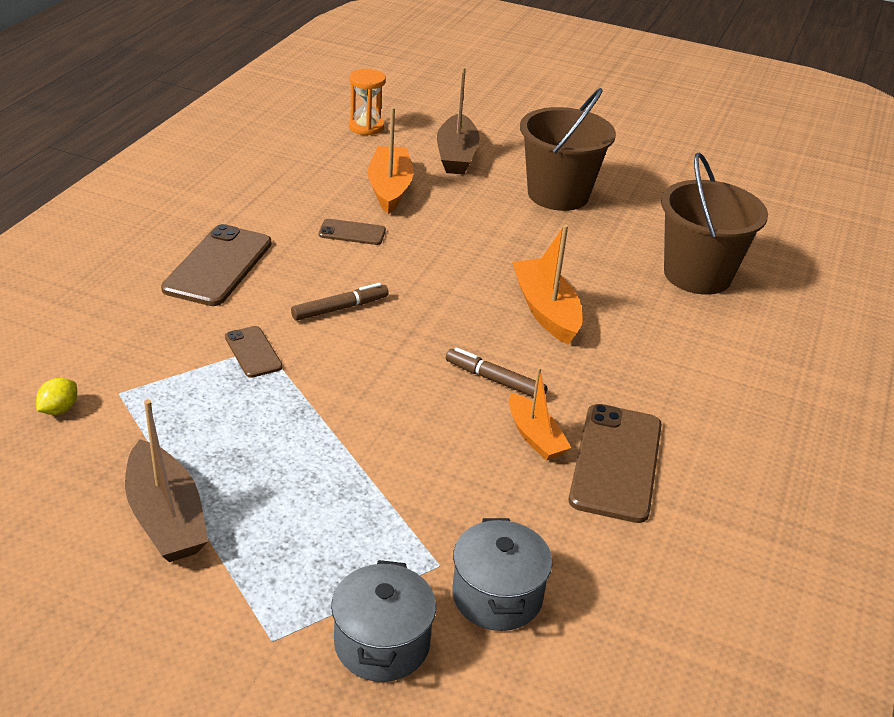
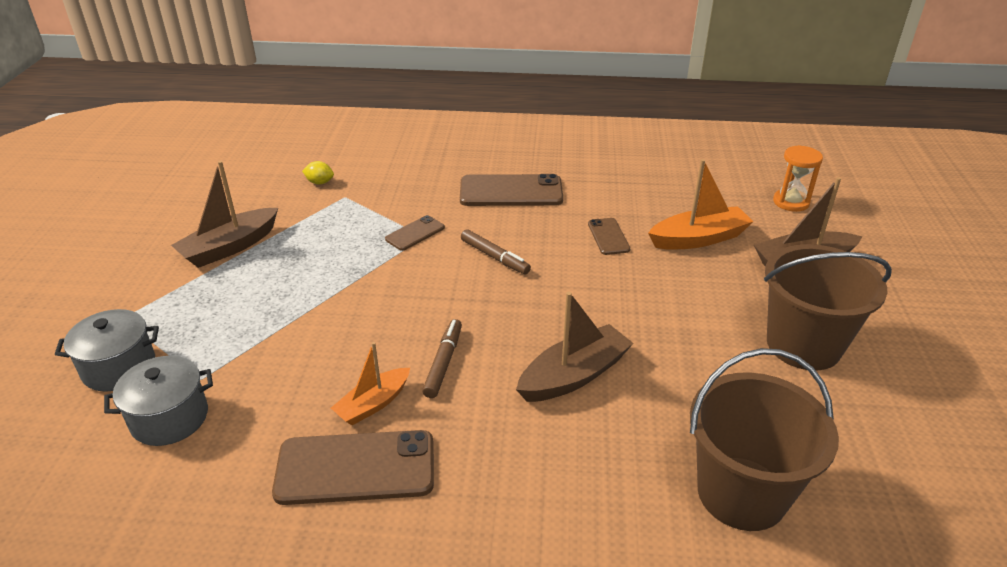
camera: 75 degrees right, 0 degrees up
orange boat [512,225,583,345] -> brown boat [516,292,633,402]

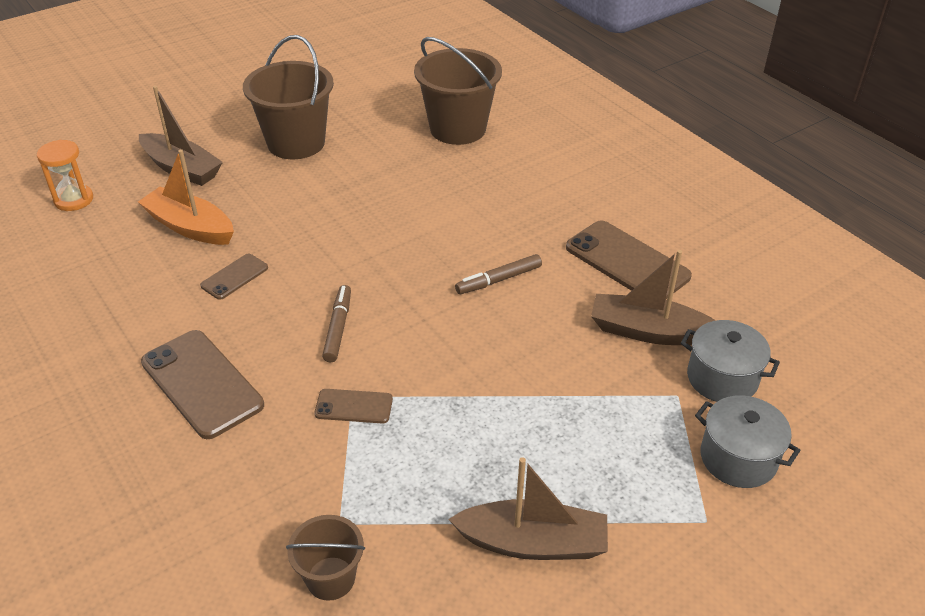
camera: 130 degrees left, 5 degrees up
yellow lemon [302,161,334,185] -> brown bucket [286,515,365,601]
orange boat [331,342,410,425] -> none
brown boat [516,292,633,402] -> brown boat moved to [591,250,716,345]

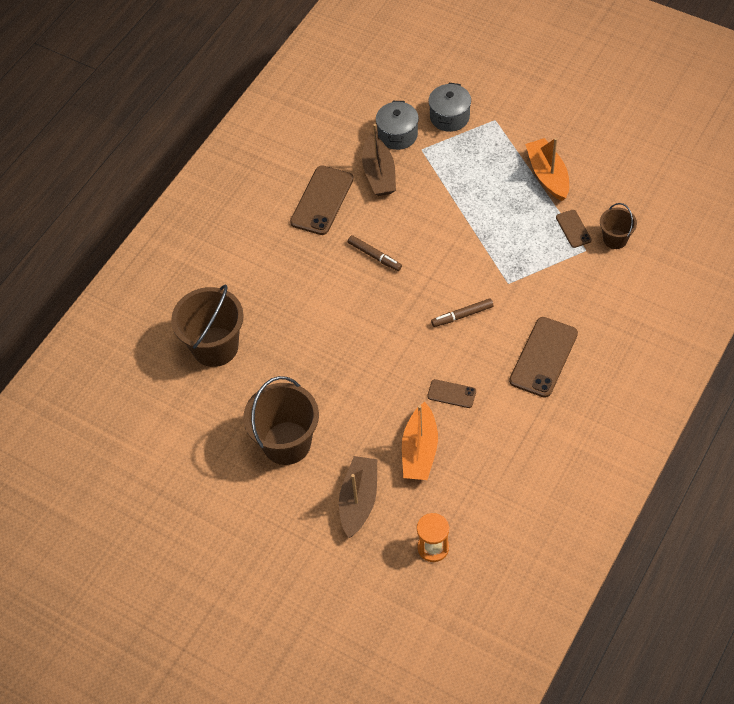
camera: 110 degrees left, 15 degrees up
brown phone [314,389,393,424] -> brown phone moved to [556,210,592,248]
brown boat [448,457,608,560] -> orange boat [525,138,569,201]

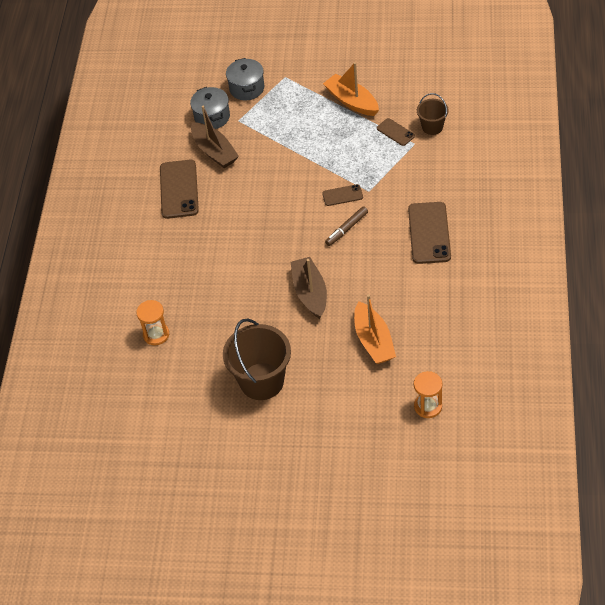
camera: 25 degrees left, 5 degrees down
brown bucket [171,284,244,367] -> orange hourglass [136,300,169,345]
brown boat [339,456,377,538] -> brown boat moved to [290,257,327,319]
brown marker [348,235,402,271] -> none
brown phone [427,379,476,408] -> brown phone moved to [322,184,363,206]

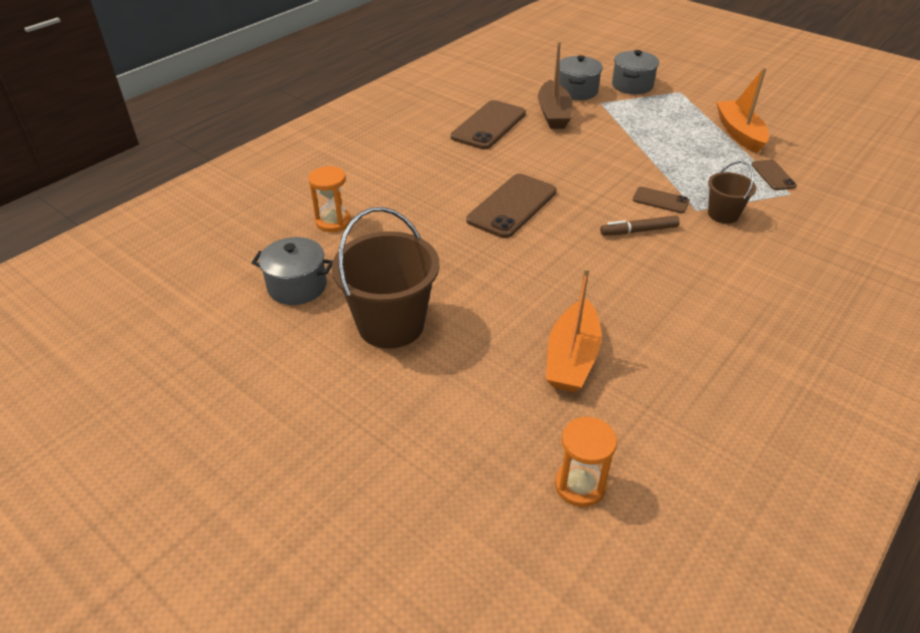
camera: 30 degrees right, 10 degrees down
brown boat [290,257,327,319] -> none
brown phone [408,202,451,264] -> brown phone moved to [466,174,557,238]
brown bucket [417,93,449,135] -> brown bucket moved to [708,161,756,224]
none -> grey pot [252,237,333,305]

